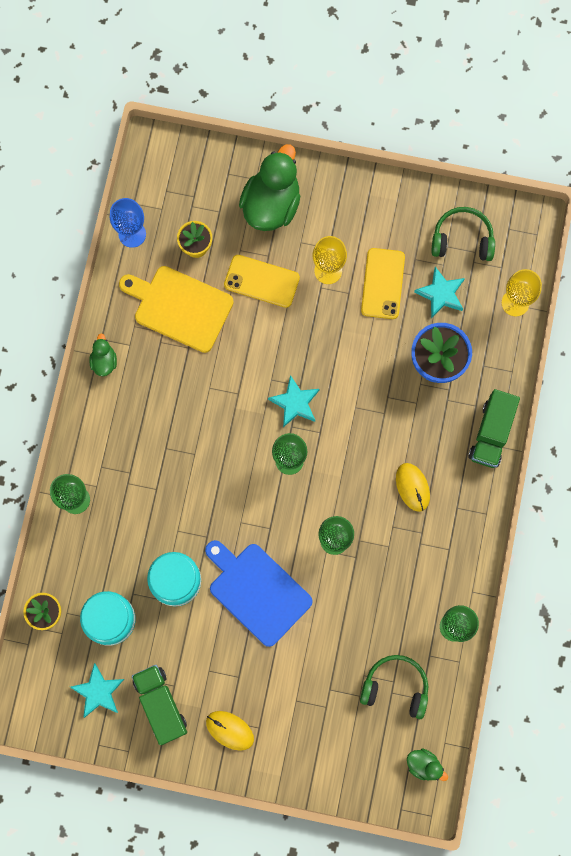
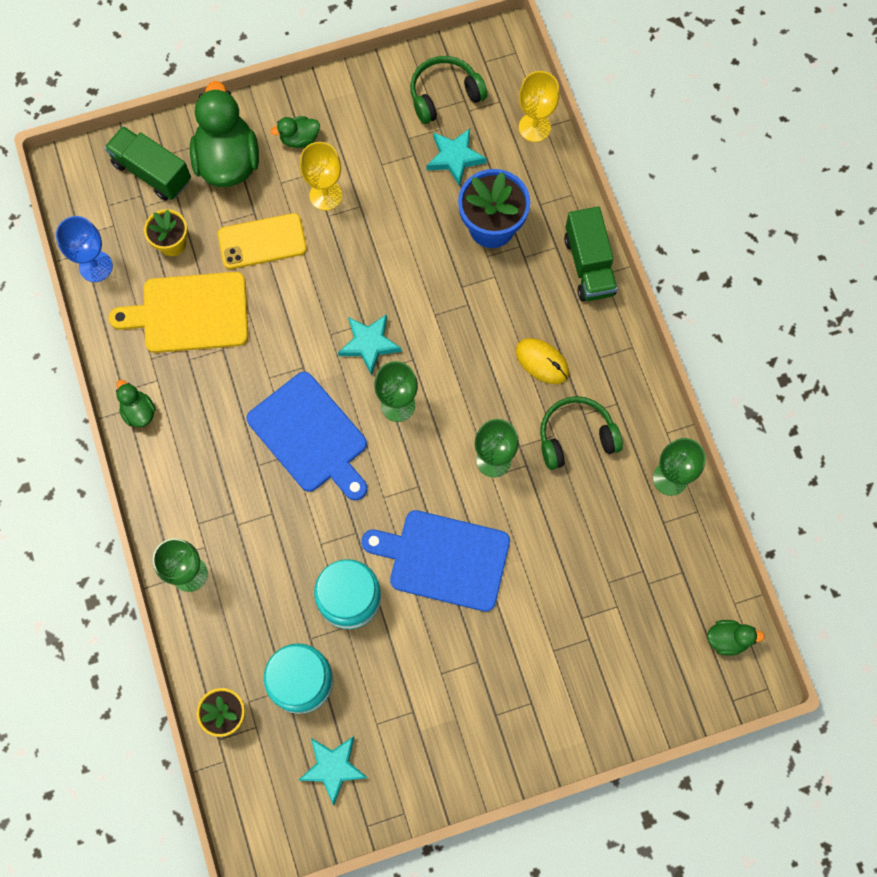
camera: 30 degrees left, 5 degrees down
green truck [132,665,187,745] -> green truck moved to [104,126,191,201]
yellow mouse [206,711,254,751] -> none
green headphones [360,655,428,719] -> green headphones moved to [540,396,623,470]
yellow phone [361,248,405,319] -> none
none -> blue cutting board [247,372,368,501]
none -> green duck [270,116,320,148]

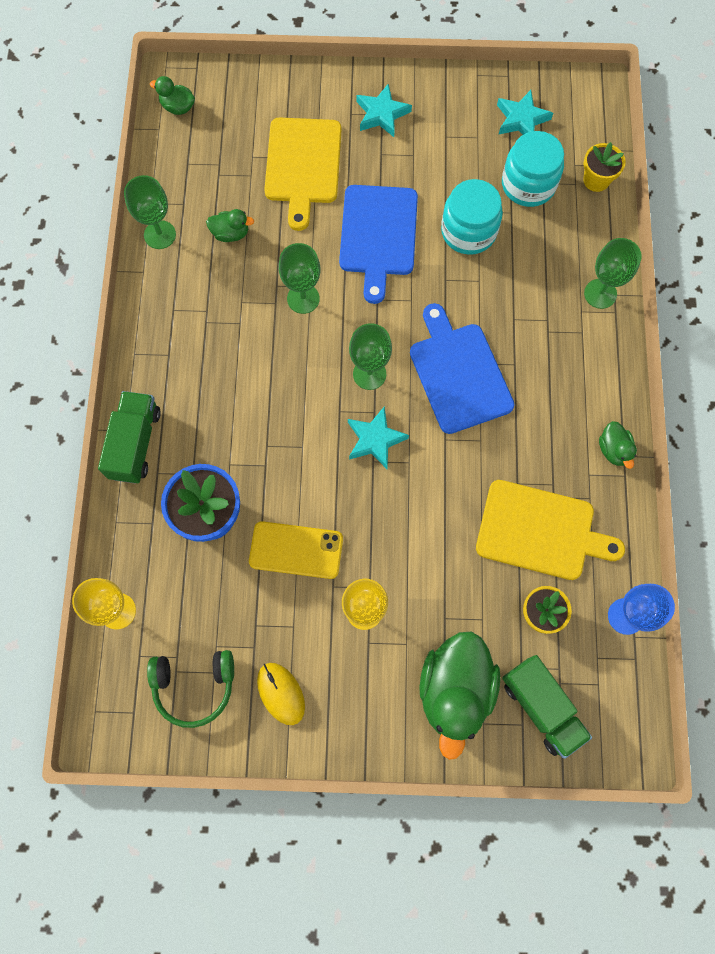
camera: 160 degrees left, 0 degrees up
yellow phone [218,213,307,269] -> yellow phone moved to [249,521,343,579]
green duck [270,116,320,148] -> green duck moved to [206,209,254,242]
blue cutting board [361,510,510,612] -> blue cutting board turned 60 degrees clockwise [339,185,418,304]
turquoise star [427,128,487,186] -> turquoise star moved to [357,83,412,137]
yellow mouse [516,338,569,384] -> yellow mouse moved to [257,663,305,725]
green headphones [540,396,623,470] -> none
none -> yellow cutting board [264,118,341,231]

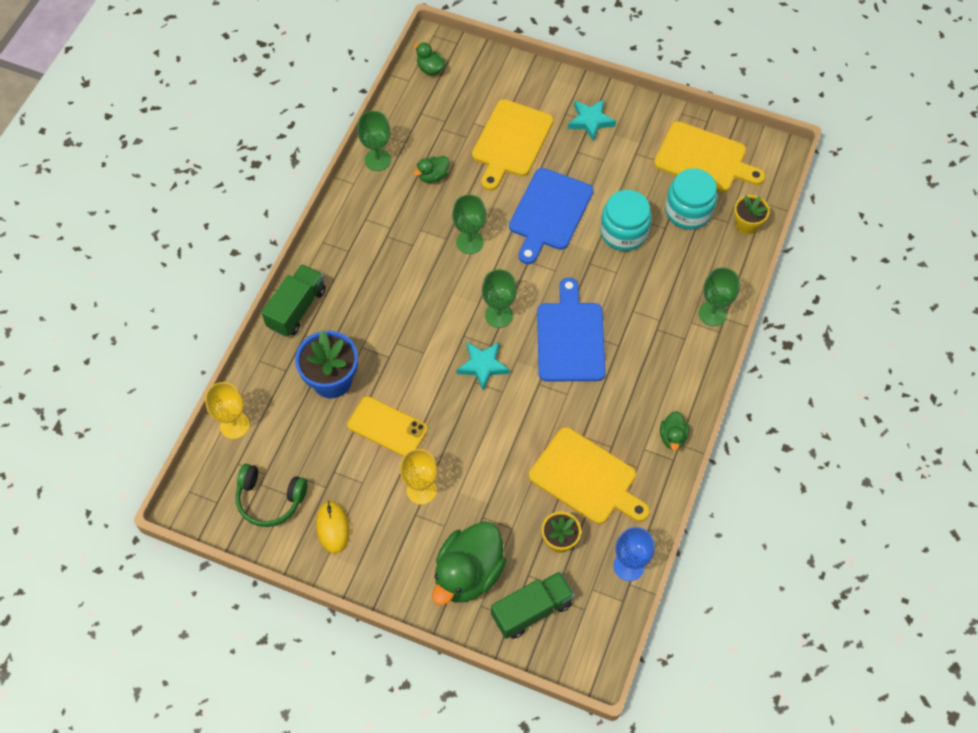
camera: 20 degrees right, 10 degrees down
green duck [206,209,254,242] -> green duck turned 120 degrees clockwise [413,156,449,183]
turquoise star [497,90,553,135] -> yellow cutting board [654,121,765,192]
green truck [502,655,592,759] -> green truck turned 105 degrees counterclockwise [491,571,575,639]

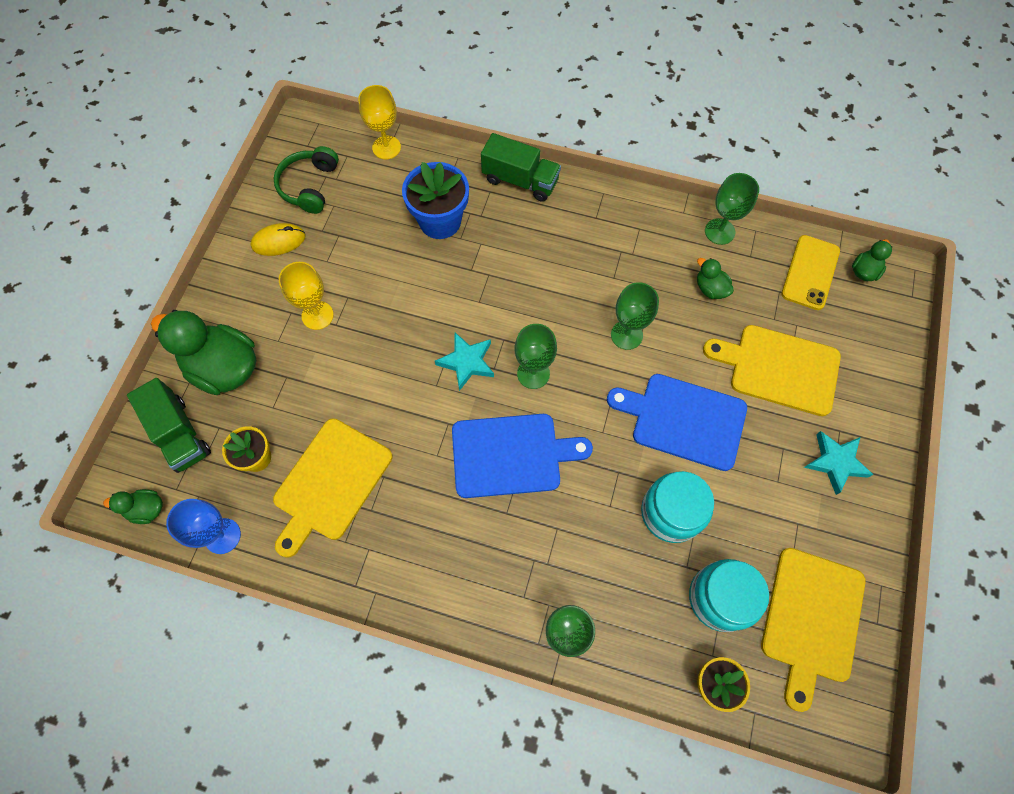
camera: 85 degrees right, 5 degrees up
yellow phone [347,396,428,456] -> yellow phone moved to [781,235,840,310]
green duck [660,411,689,451] -> green duck moved to [103,489,163,524]

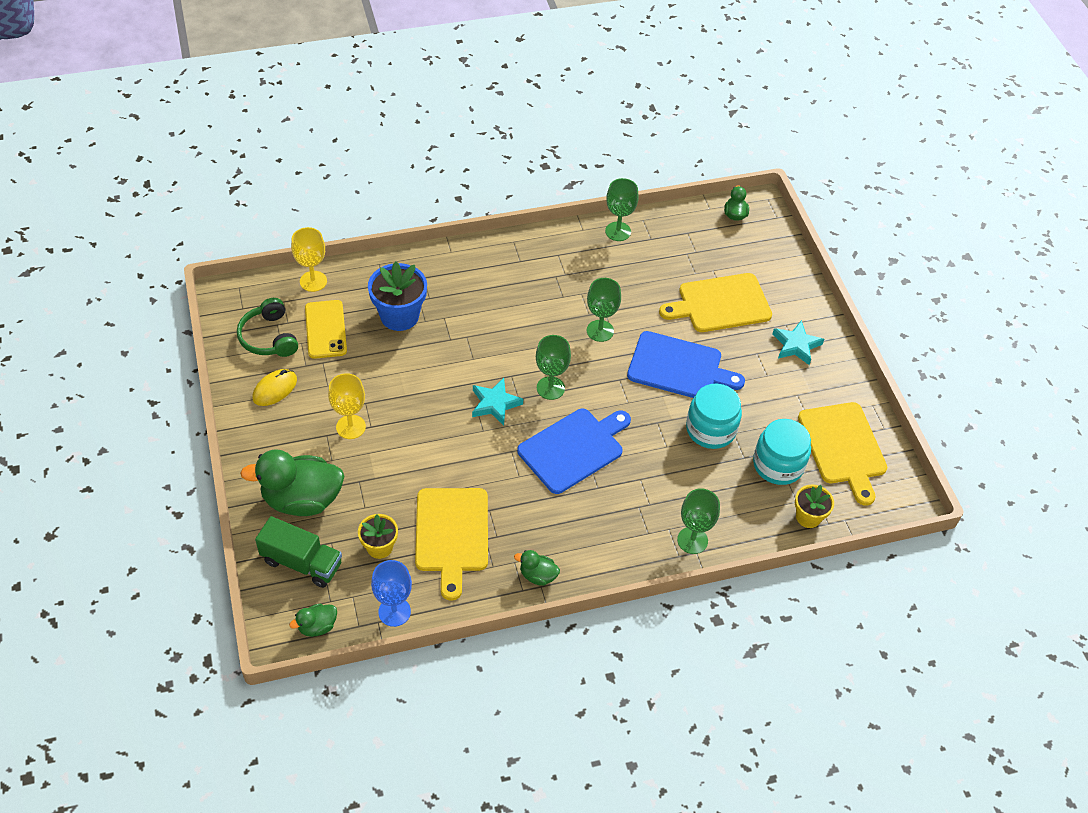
camera: 35 degrees left, 15 degrees down
green truck [481,133,561,202] -> none
blue cutting board [607,374,747,471] -> blue cutting board turned 150 degrees counterclockwise [627,331,745,398]
green duck [697,258,734,299] -> green duck moved to [514,550,560,586]
yellow phone [781,235,840,310] -> yellow phone moved to [305,300,347,359]

